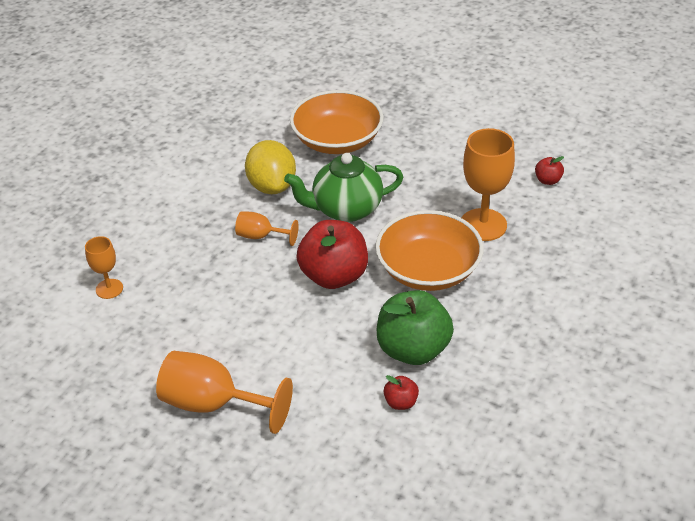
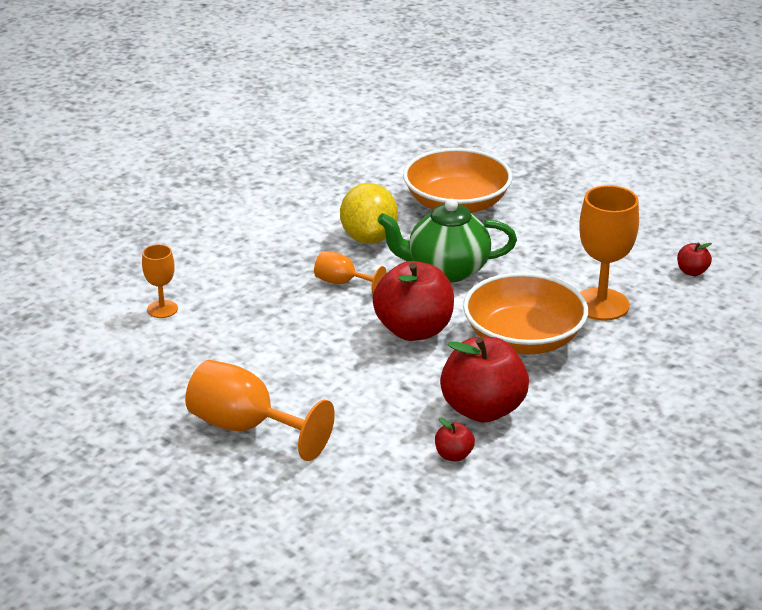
camera: 10 degrees right, 10 degrees down
green apple [377,290,454,365] -> red apple [440,337,529,423]

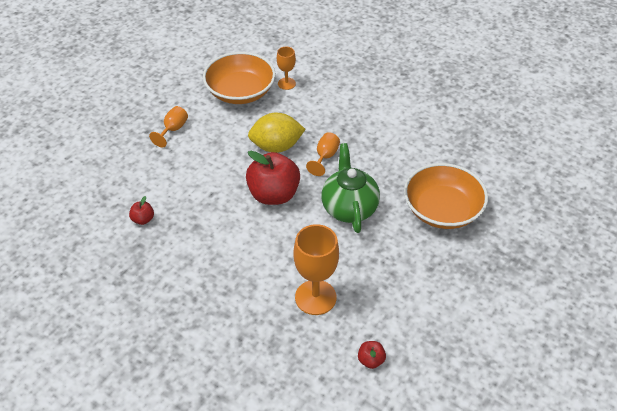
camera: 85 degrees right, 15 degrees up
orange goblet [185,360,335,461] -> orange goblet [149,106,188,148], size x0.55
yellow lemon [340,183,398,244] -> yellow lemon moved to [248,113,306,153]
red apple [440,337,529,423] -> none
orange bowl [463,272,588,354] -> orange bowl moved to [203,52,276,104]

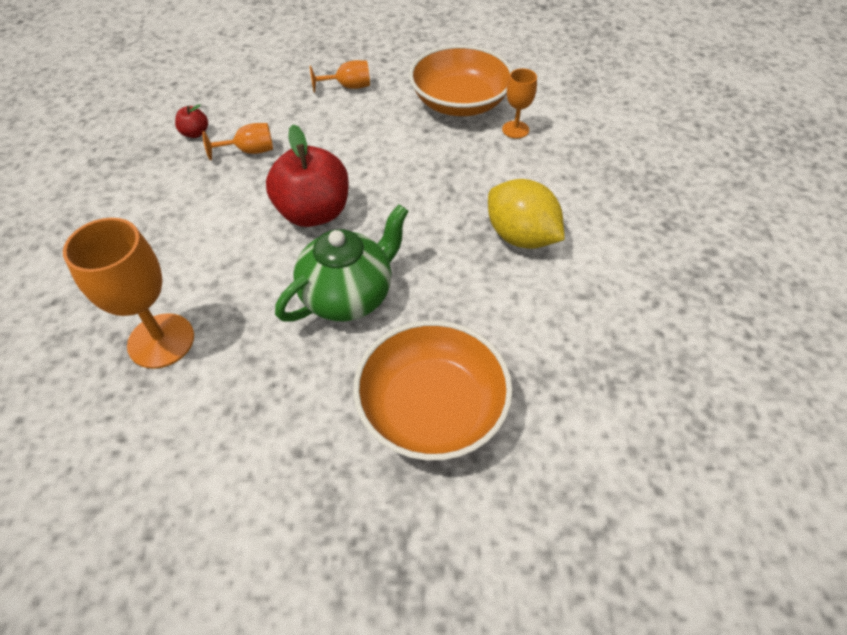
camera: 55 degrees right, 5 degrees up
yellow lemon [248,113,306,153] -> yellow lemon moved to [488,179,565,249]
orange goblet [306,132,340,176] -> orange goblet moved to [202,123,273,160]
red apple [358,341,386,369] -> none

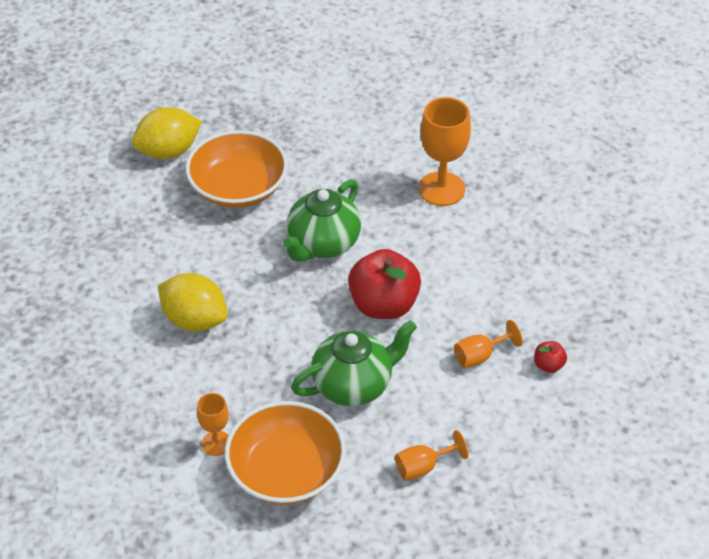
camera: 165 degrees right, 5 degrees down
none -> yellow lemon [132,107,202,159]
none -> green teapot [291,320,417,406]

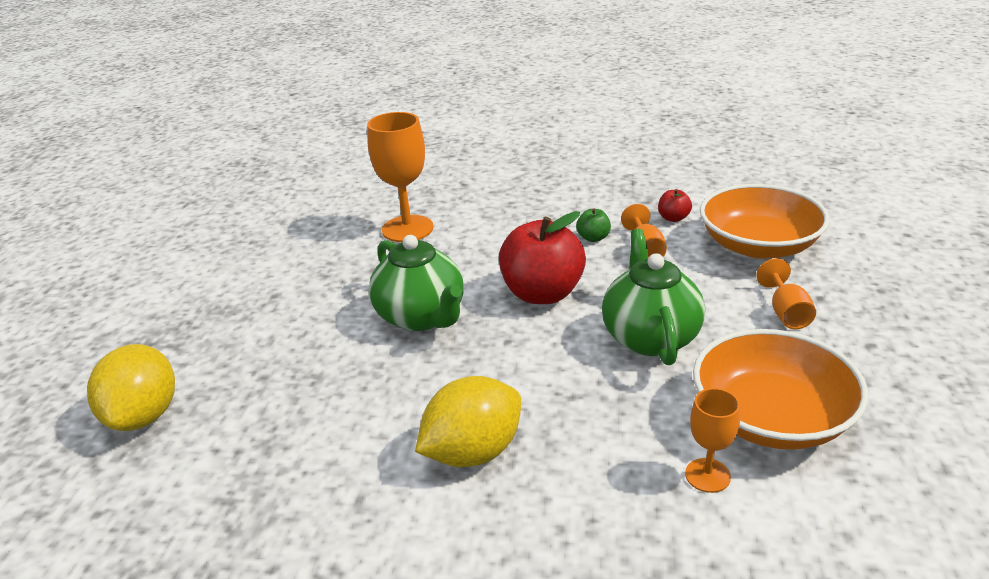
camera: 65 degrees left, 15 degrees down
orange bowl [186,130,288,208] -> orange bowl moved to [700,184,829,259]
none -> green apple [576,208,611,242]

